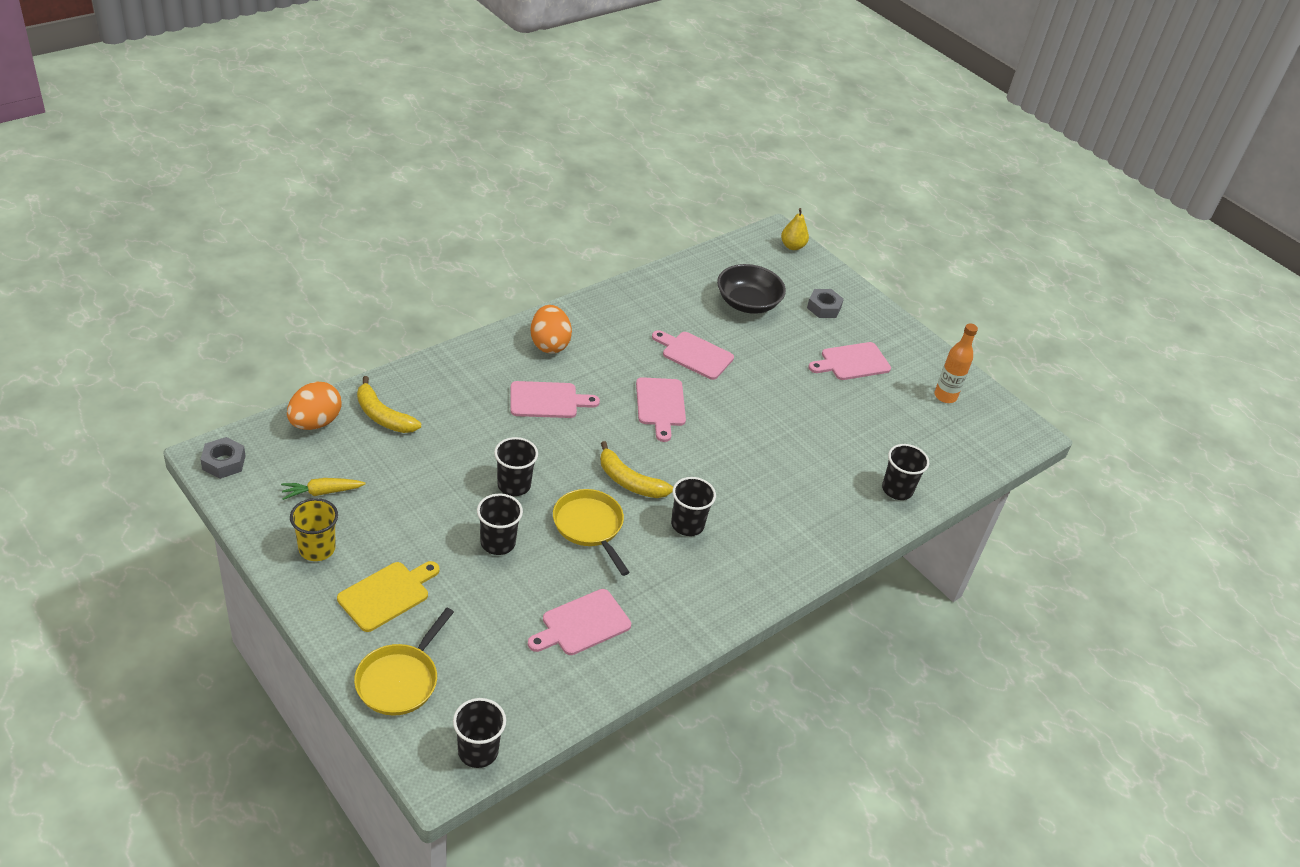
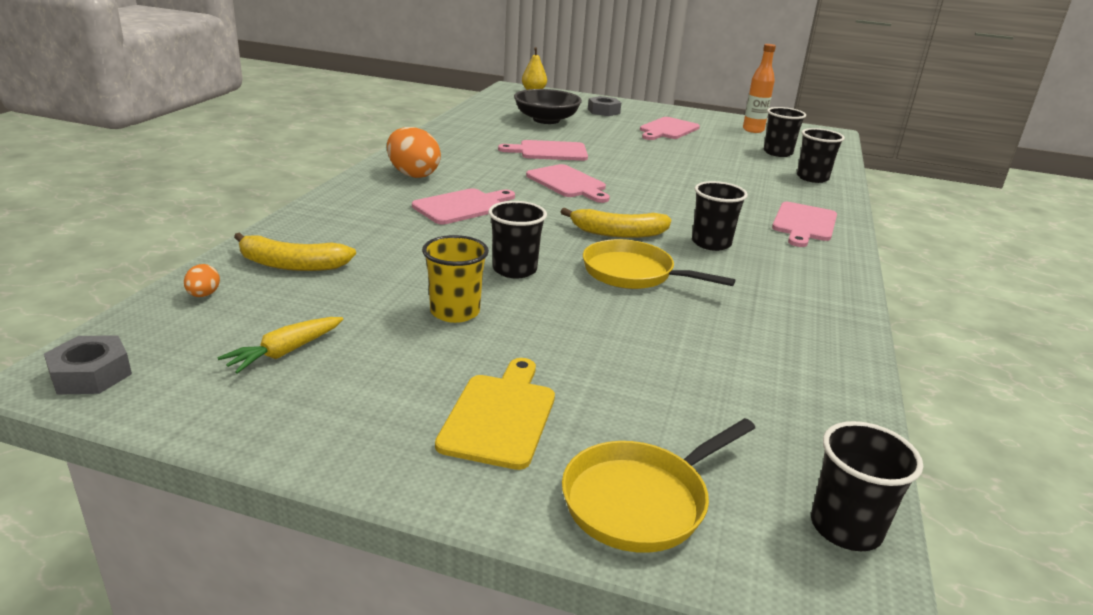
camera: 30 degrees left, 15 degrees down
orange egg [287,381,341,430] -> orange egg [184,264,220,297], size x0.46
yellow cup [290,498,338,561] -> yellow cup moved to [422,235,489,323]
yellow pan [354,608,454,716] -> yellow pan turned 60 degrees clockwise [562,418,755,553]
black cup [477,494,523,555] -> black cup moved to [764,107,806,157]
pink cutting board [528,589,631,655] -> pink cutting board moved to [772,202,837,247]

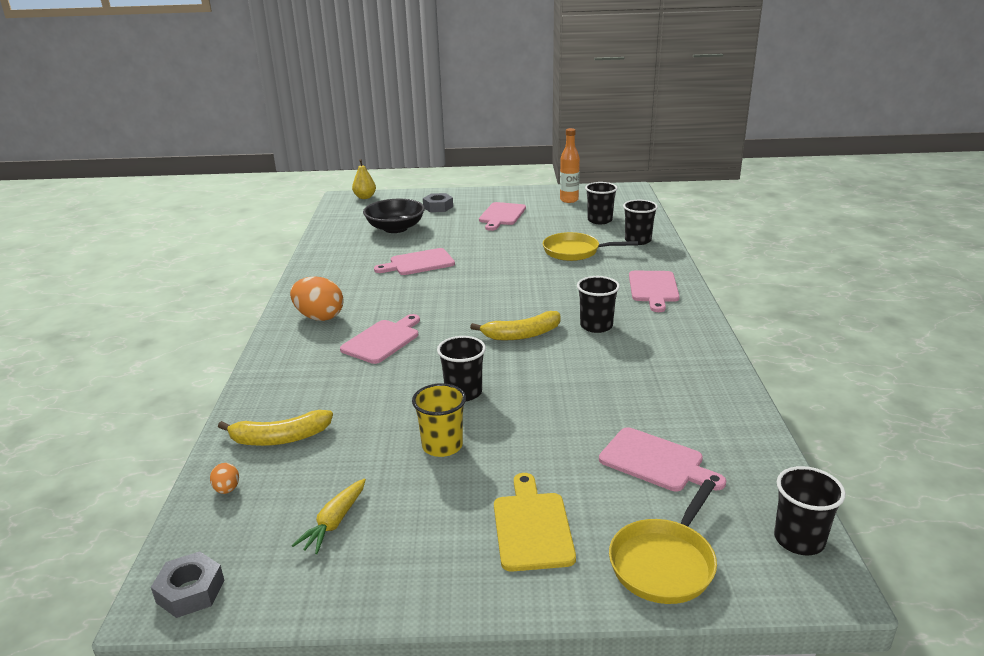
camera: 15 degrees left, 0 degrees up
pink cutting board [526,164,610,203] -> pink cutting board moved to [599,427,726,491]
yellow pan [583,239,736,289] -> yellow pan moved to [543,232,638,261]

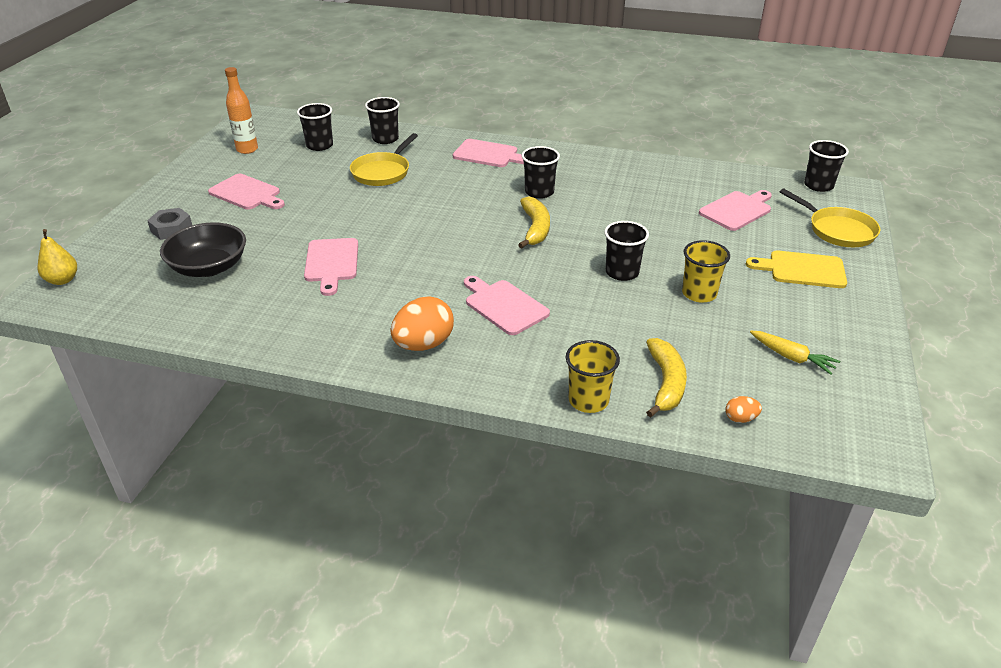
camera: 75 degrees left, 10 degrees up
grey nut [151,551,225,618] -> none
none -> yellow cup [566,340,620,413]

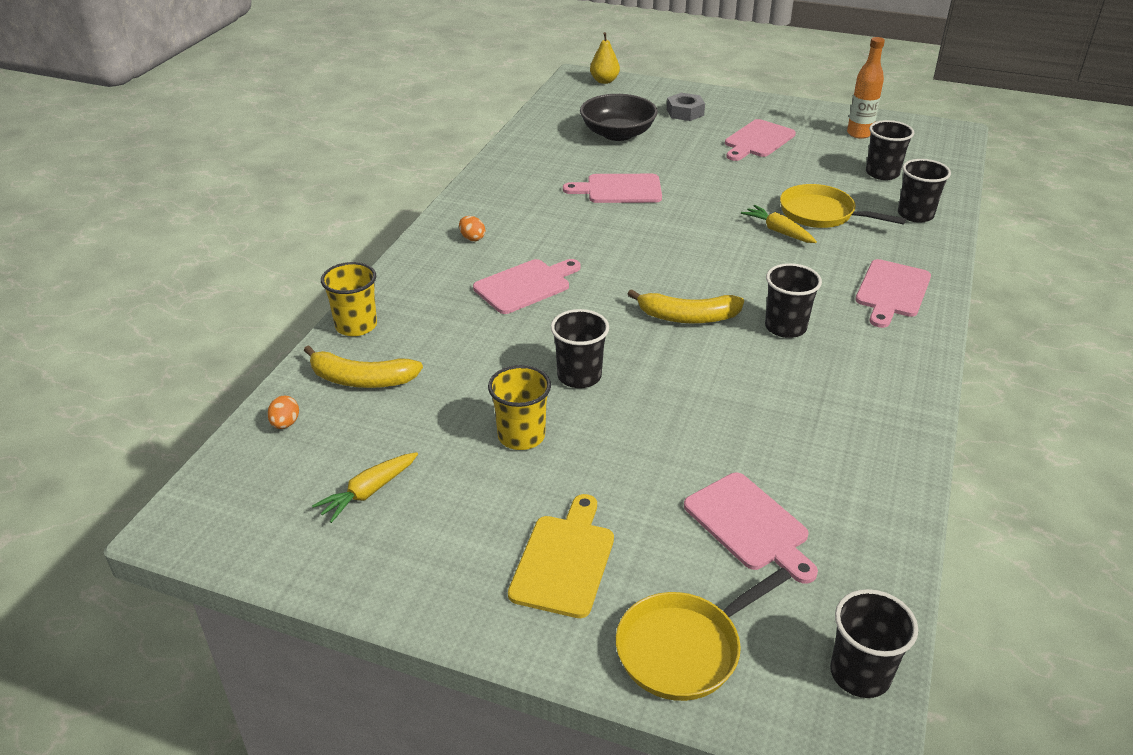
camera: 95 degrees right, 0 degrees up
orange egg [390,296,454,351] -> orange egg [459,216,485,241], size x0.46
none -> yellow carrot [741,205,817,243]

